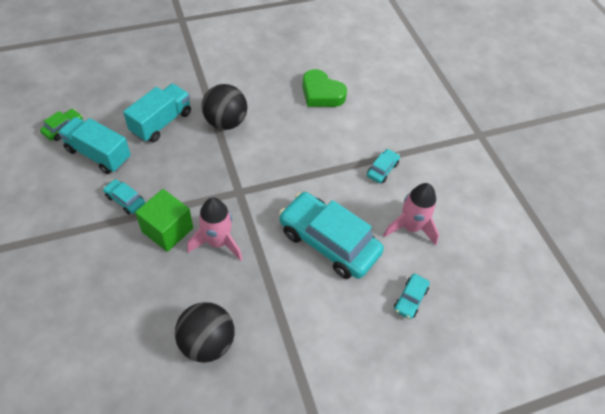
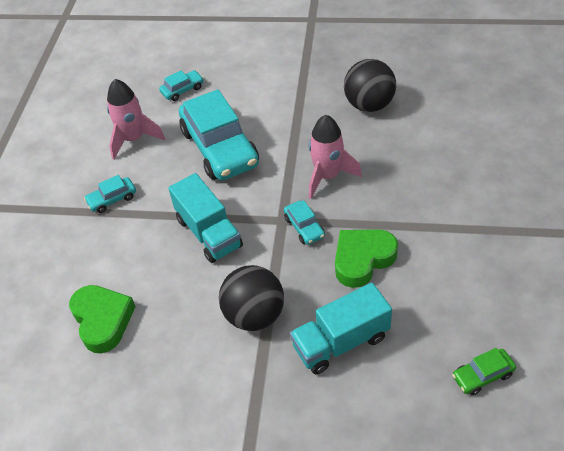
camera: 145 degrees left, 5 degrees down
turquoise truck [58,117,131,174] -> turquoise truck moved to [168,173,243,263]
turquoise car [103,179,145,214] -> turquoise car moved to [284,200,325,245]
green cube [135,189,193,252] -> none
none -> green heart [335,229,398,288]

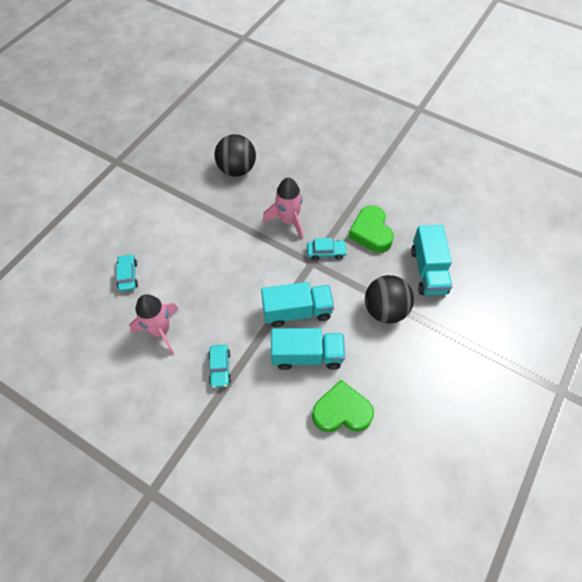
camera: 70 degrees left, 10 degrees up
turquoise car [179,89,259,181] -> none
green car [452,348,516,395] -> none
none -> turquoise truck [271,328,345,370]

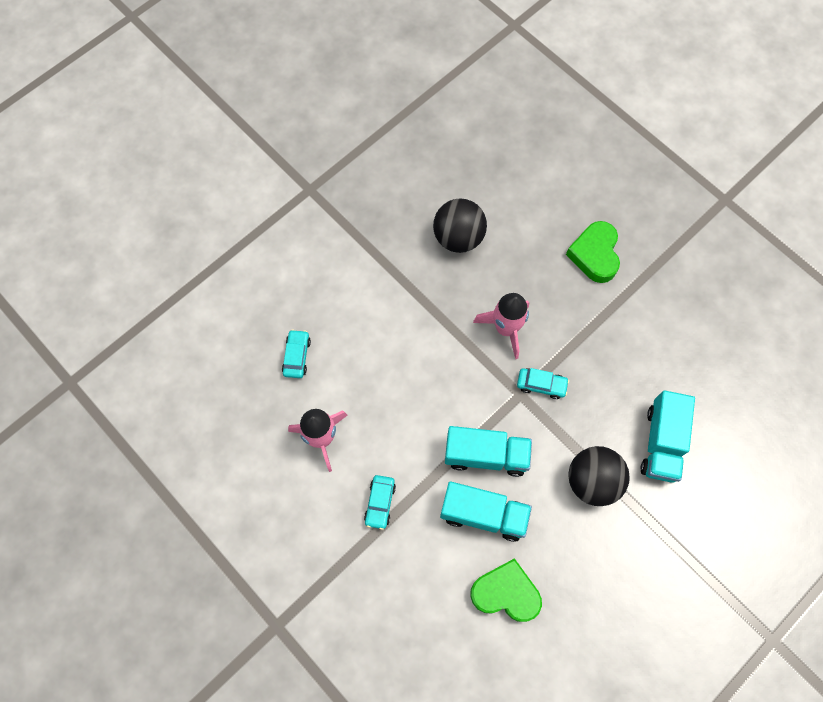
camera: 15 degrees right, 10 degrees up
green heart [348,205,394,253] -> green heart moved to [566,221,620,283]

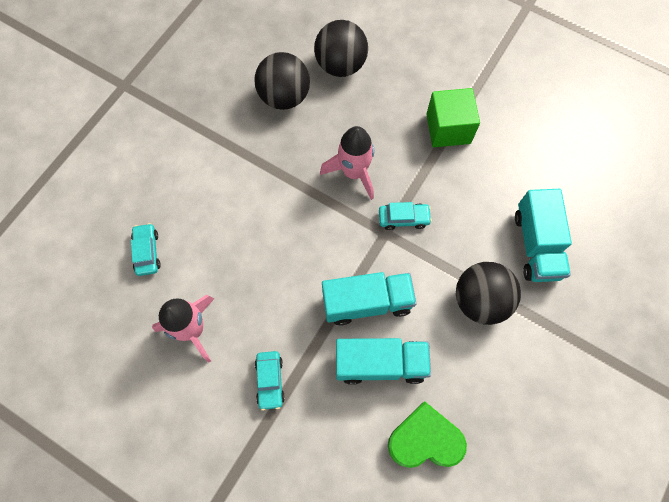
camera: 15 degrees left, 0 degrees up
green heart [566,221,620,283] -> none
none -> black ball [314,20,368,77]
none -> green cube [426,88,480,147]

